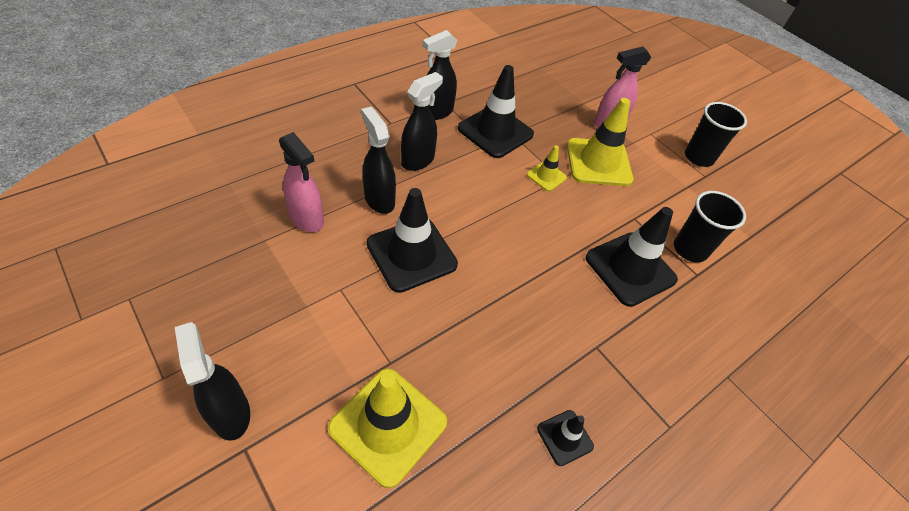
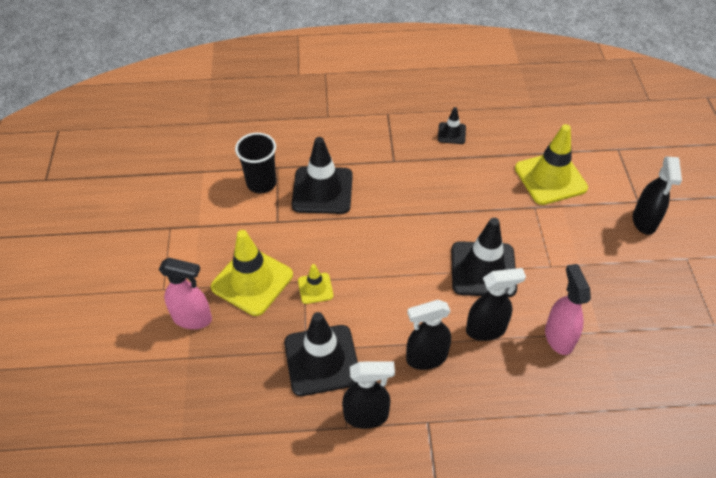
camera: 140 degrees left, 0 degrees up
black spray bottle [361,107,396,214] -> black spray bottle turned 105 degrees counterclockwise [466,268,526,341]
black cup [685,102,747,167] -> none

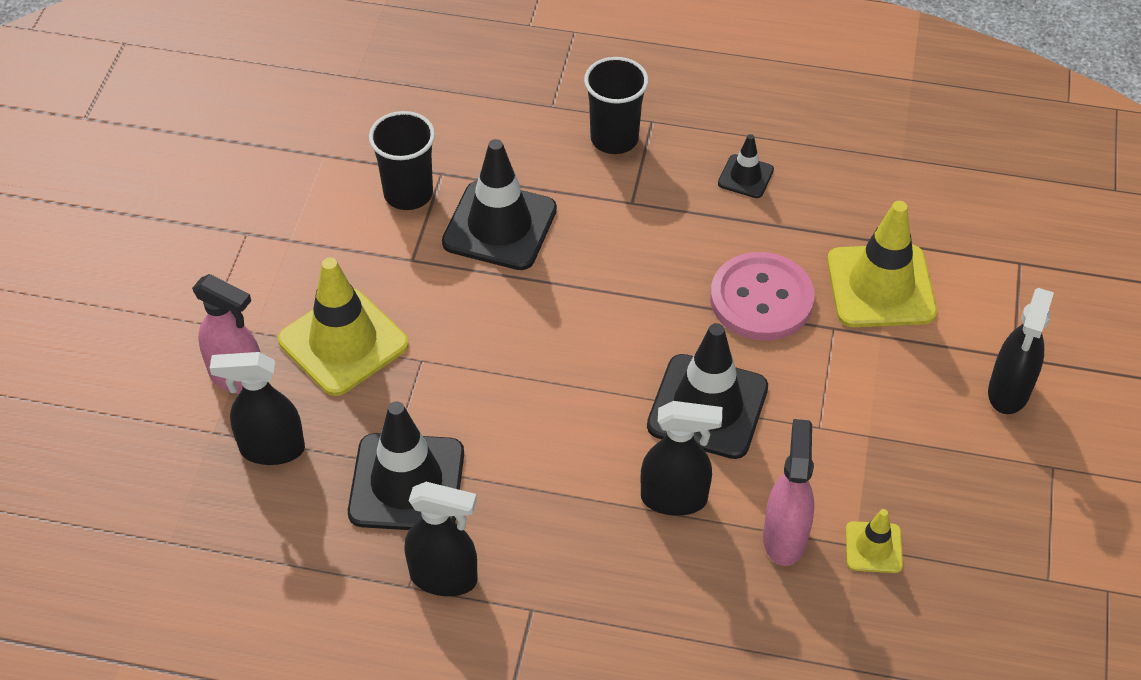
camera: 15 degrees right, 0 degrees up
yellow traffic cone [298,264,333,304] -> yellow traffic cone moved to [846,509,903,573]
black spray bottle [406,300,451,370] -> black spray bottle moved to [210,352,305,465]
none -> black cup [584,57,649,154]
none -> pink button [710,252,815,341]

